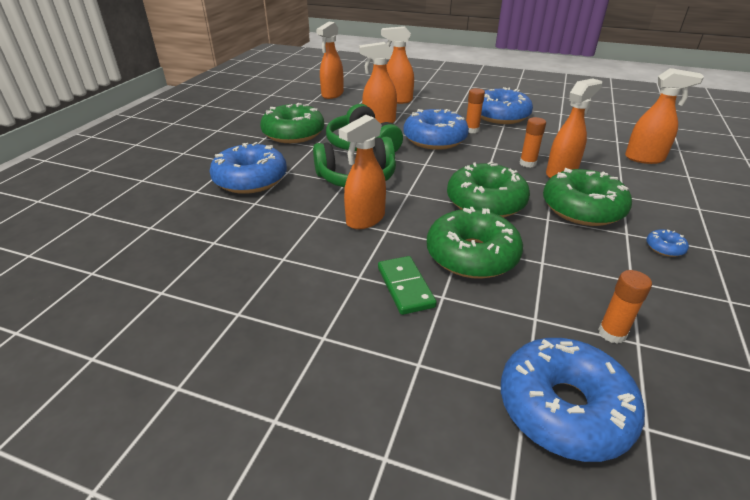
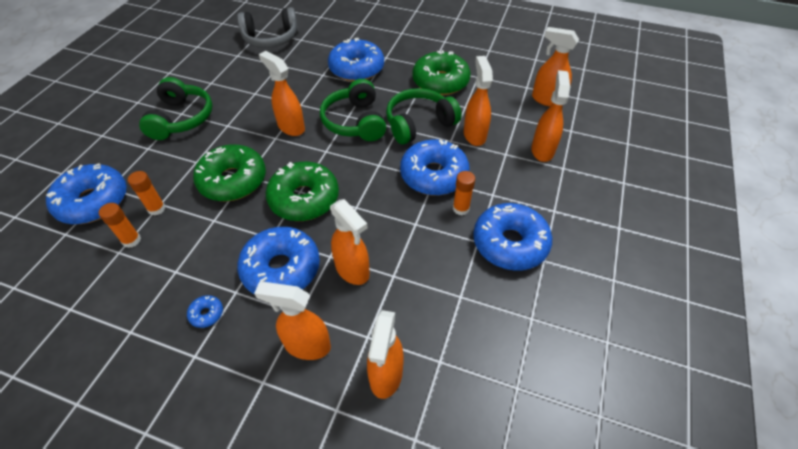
camera: 90 degrees right, 15 degrees up
green domino [378,256,437,315] -> none
orange glue stick [520,117,546,168] -> orange glue stick moved to [128,171,166,216]
green donut [543,168,632,226] -> blue donut [237,227,320,294]
none -> green headphones [139,77,213,140]
none -> grey headphones [237,7,298,48]
none -> orange spray bottle [254,282,331,360]

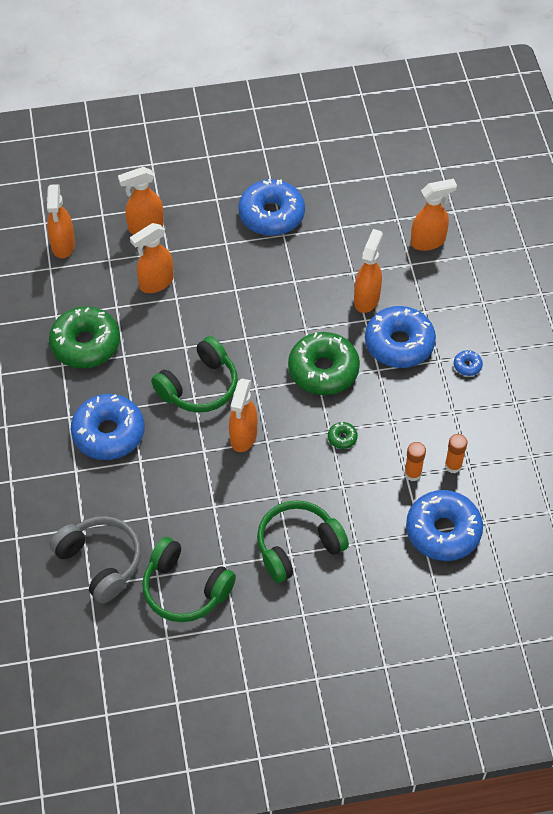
camera: 120 degrees left, 5 degrees up
green donut [193,144,266,201] -> green donut [328,422,358,449], size x0.41
orange spray bottle [254,282,331,360] -> none
green headphones [386,88,462,144] -> green headphones moved to [142,537,236,622]
blue donut [400,139,470,196] -> none
orange glue stick [453,171,475,215] -> none

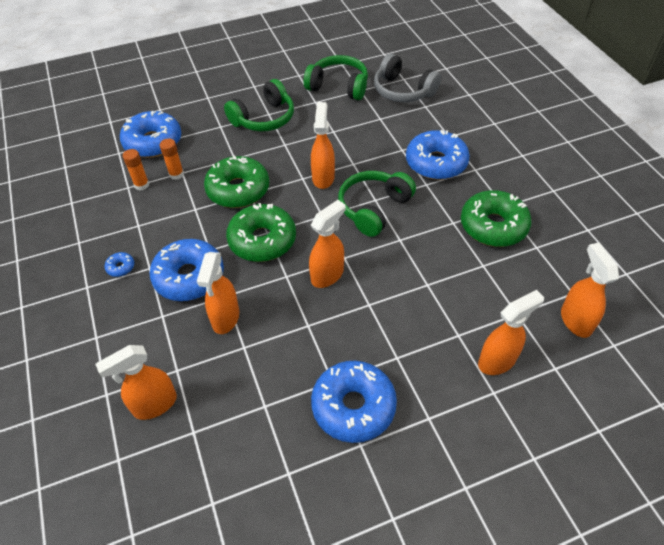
camera: 170 degrees right, 5 degrees down
orange spray bottle [130,223,174,293] -> orange spray bottle moved to [309,200,345,288]
green donut [328,422,358,449] -> green donut [204,155,269,208], size x2.46

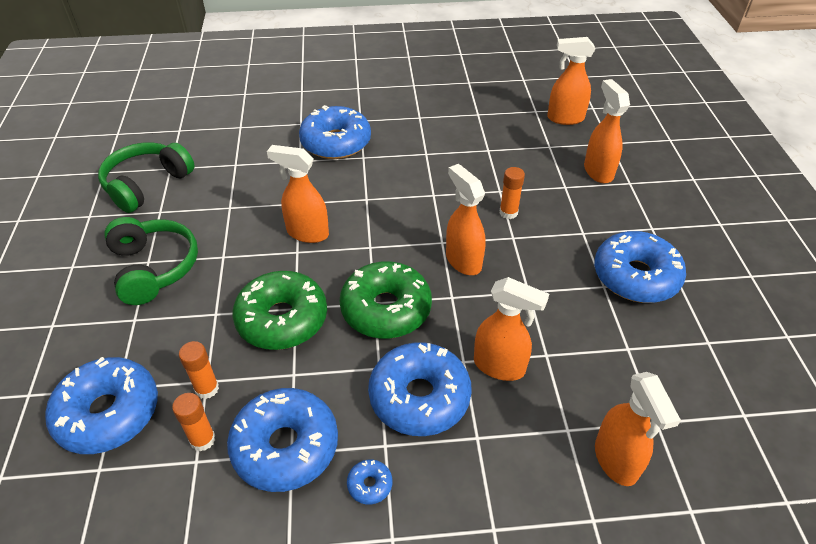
camera: 75 degrees left, 5 degrees down
green headphones [338,171,416,237] -> none
grey headphones [374,53,441,102] -> none
green donut [461,190,532,247] -> none
none -> blue donut [227,388,338,492]
none -> orange glue stick [500,167,525,219]

